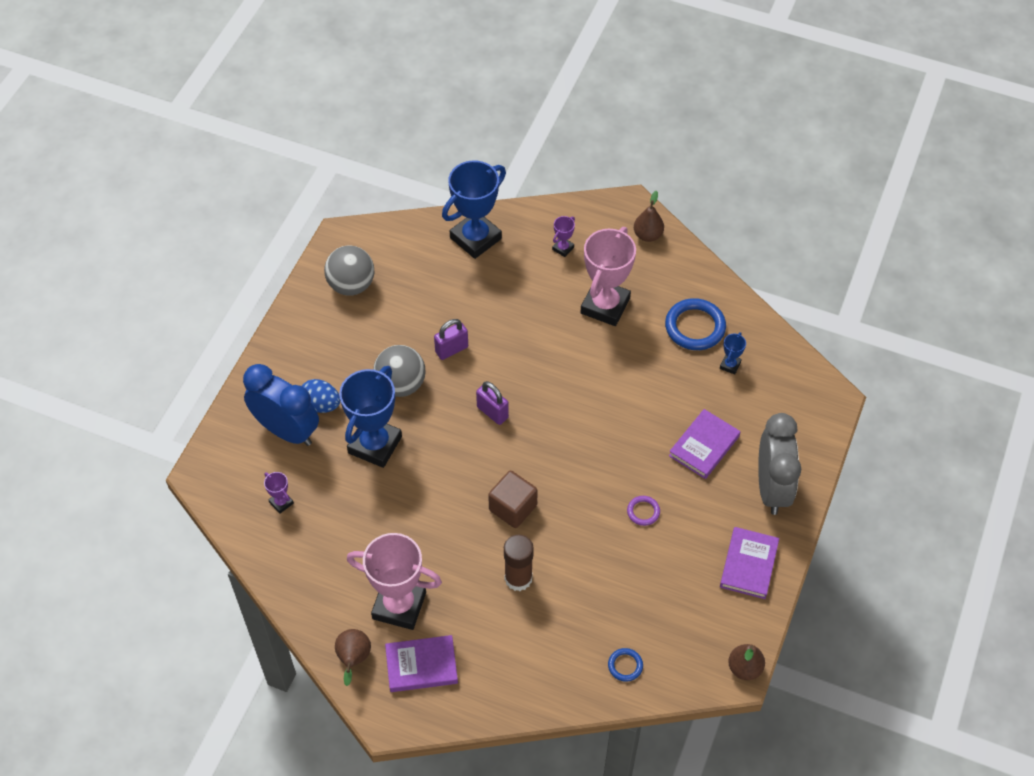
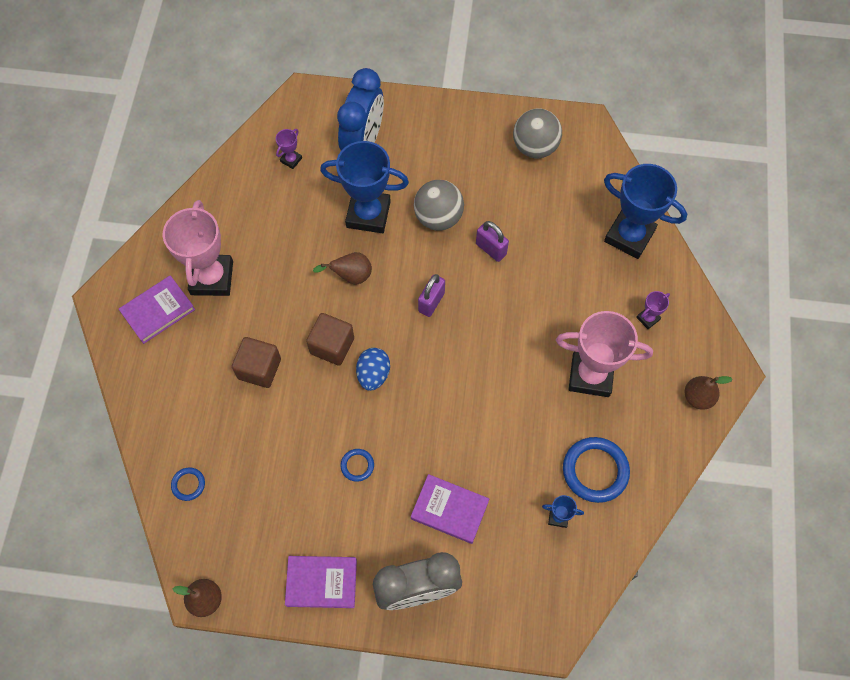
camera: 75 degrees right, 10 degrees up
blue egg [302,379,340,413] -> blue egg moved to [356,348,390,391]
brown pear [335,629,371,686] -> brown pear moved to [313,252,372,285]
purple book [385,635,458,692] -> purple book turned 75 degrees clockwise [119,275,195,344]
brown glue stick [504,535,534,591] -> brown cube [232,337,281,388]
purple trophy [552,216,575,257] -> purple trophy turned 60 degrees counterclockwise [636,291,670,329]
purple ring [627,496,660,526] -> blue ring [340,449,374,482]

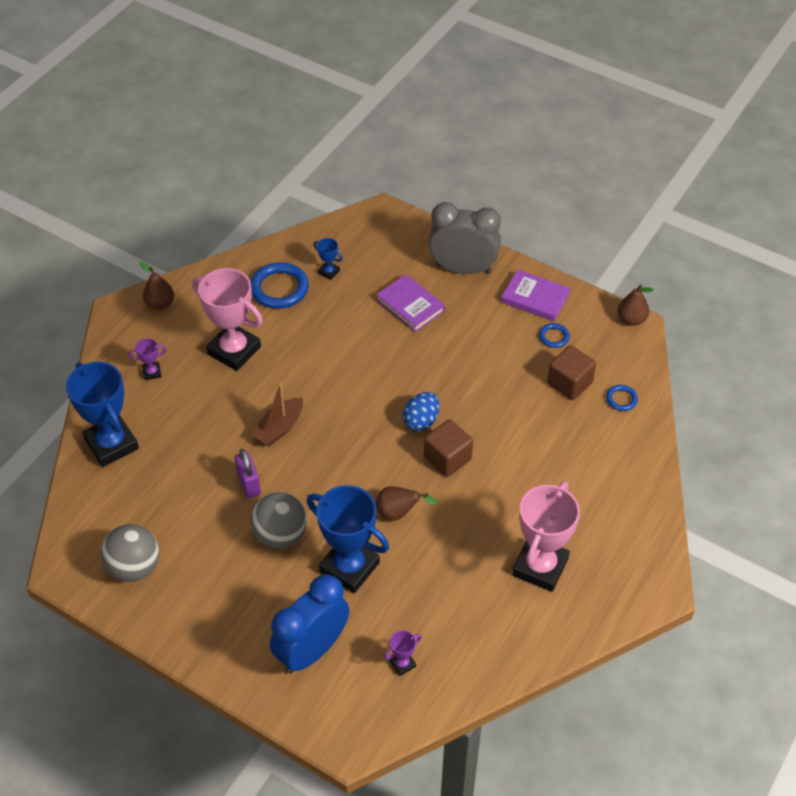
camera: 155 degrees left, 15 degrees down
purple book [119,275,195,344] -> none
brown cube [232,337,281,388] -> brown cube moved to [547,345,596,400]
blue ring [340,449,374,482] -> blue ring moved to [539,323,570,348]
purple padlock [418,274,445,317] -> none
none -> brown boat [251,383,303,447]

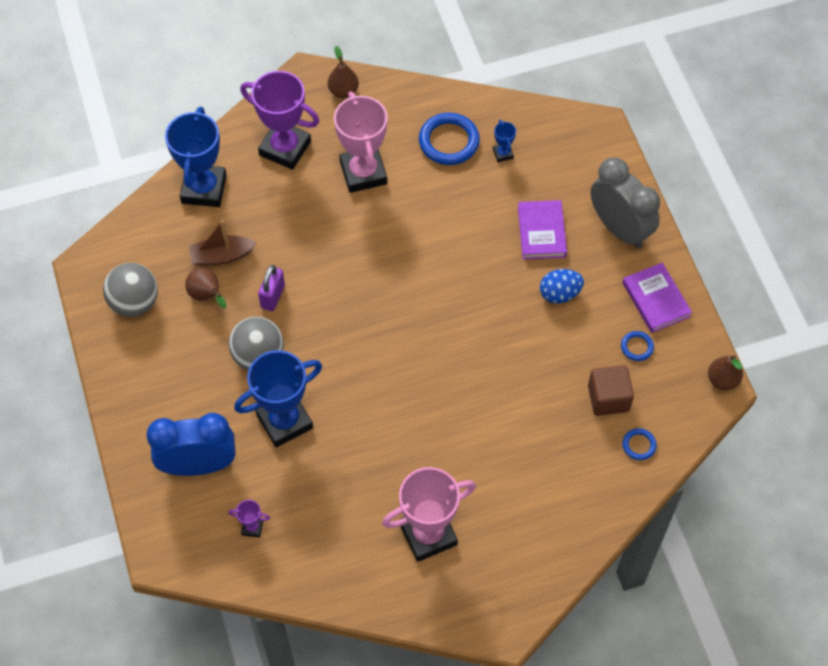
camera: 40 degrees right, 10 degrees up
purple trophy [129,338,166,380] -> purple trophy [240,71,320,170], size x2.34
brown boat [251,383,303,447] -> brown boat moved to [189,220,256,266]
blue trophy [306,485,389,593] -> blue trophy turned 75 degrees clockwise [234,350,322,447]
brown pear [376,486,438,521] -> brown pear moved to [185,267,226,308]
blue egg [403,392,440,431] -> blue egg moved to [540,269,584,303]
brown cube [424,419,473,477] -> none

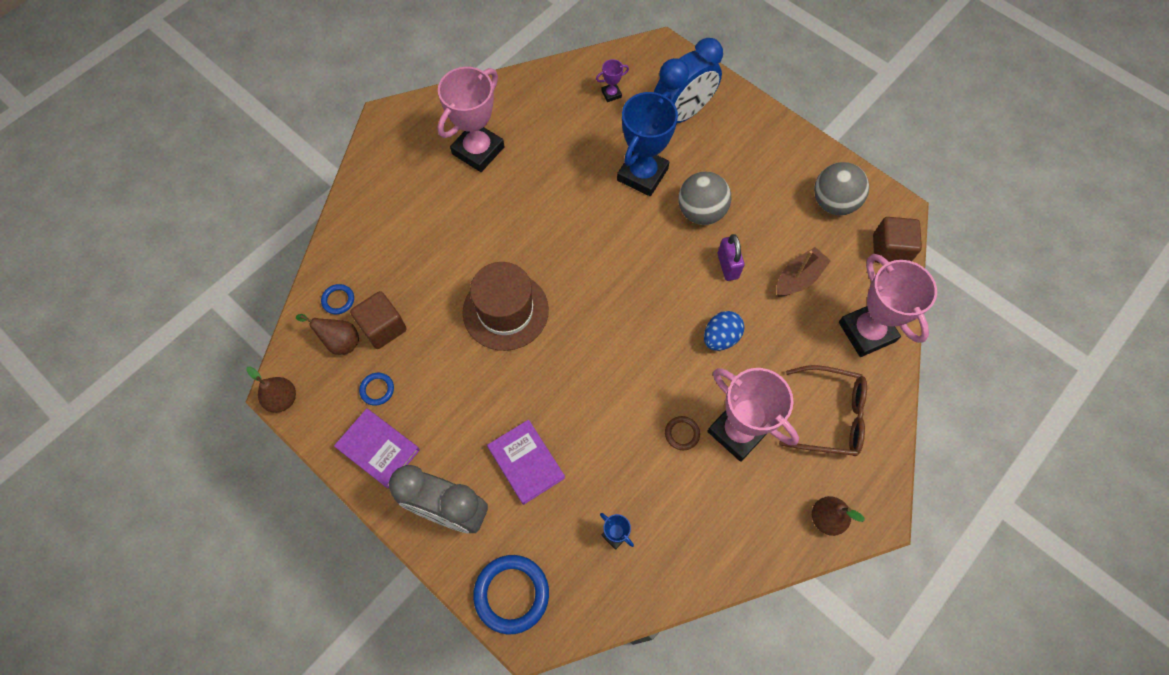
camera: 150 degrees right, 5 degrees up
blue trophy [165,107,227,207] -> pink trophy [839,254,937,357]
brown pear [185,267,226,308] -> brown pear moved to [296,314,359,355]
purple trophy [240,71,320,170] -> brown glasses [779,365,867,456]
blue ring [419,113,480,165] -> blue ring moved to [473,555,549,634]
blue egg [540,269,584,303] -> blue egg moved to [704,311,744,351]
none -> brown hat [463,262,549,351]
none -> brown ring [665,416,700,450]
none -> brown cube [873,217,922,263]

